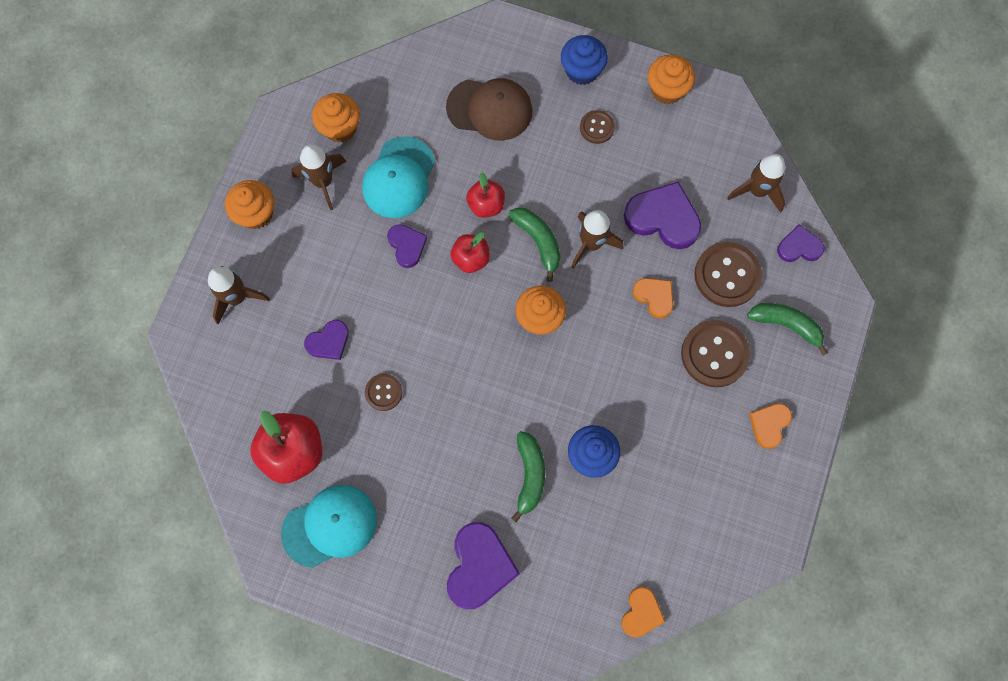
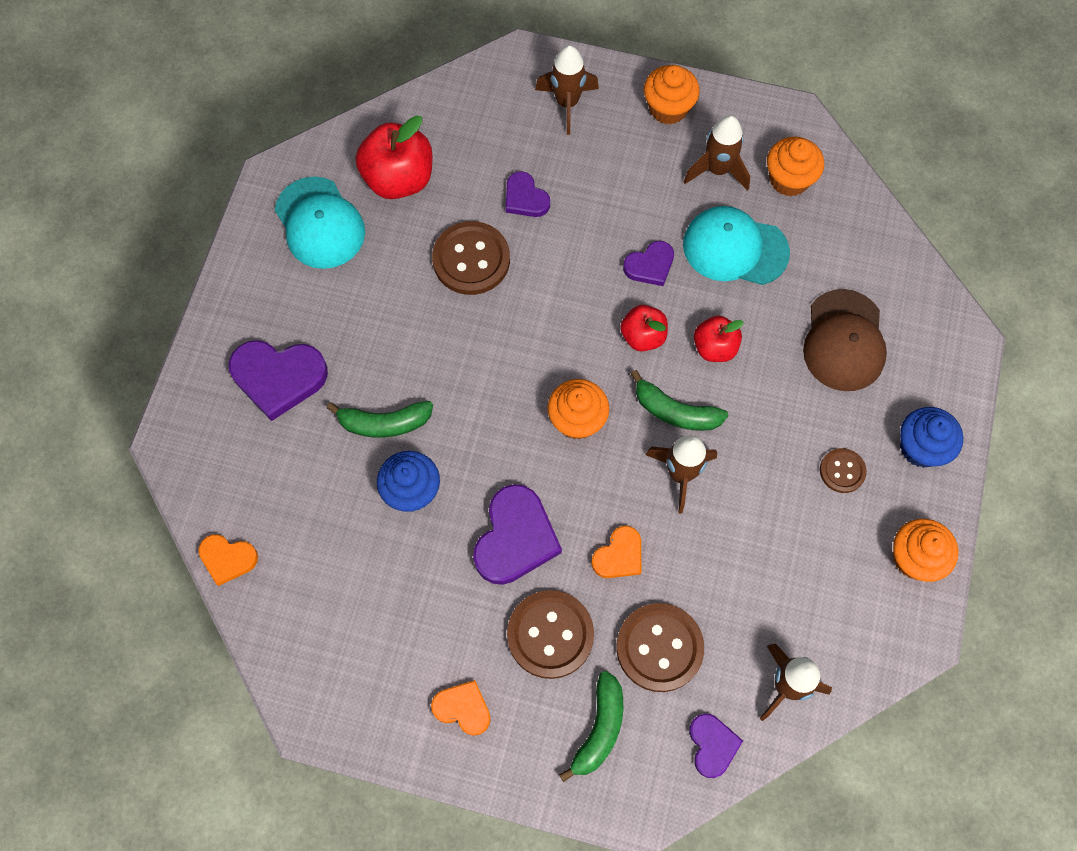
camera: 85 degrees right, 5 degrees down
brown button [365,374,402,411] -> brown button [432,221,510,295], size x1.82
green banana [508,207,560,282] -> green banana turned 60 degrees clockwise [631,370,728,431]
purple heart [624,181,701,249] -> purple heart moved to [473,484,562,585]

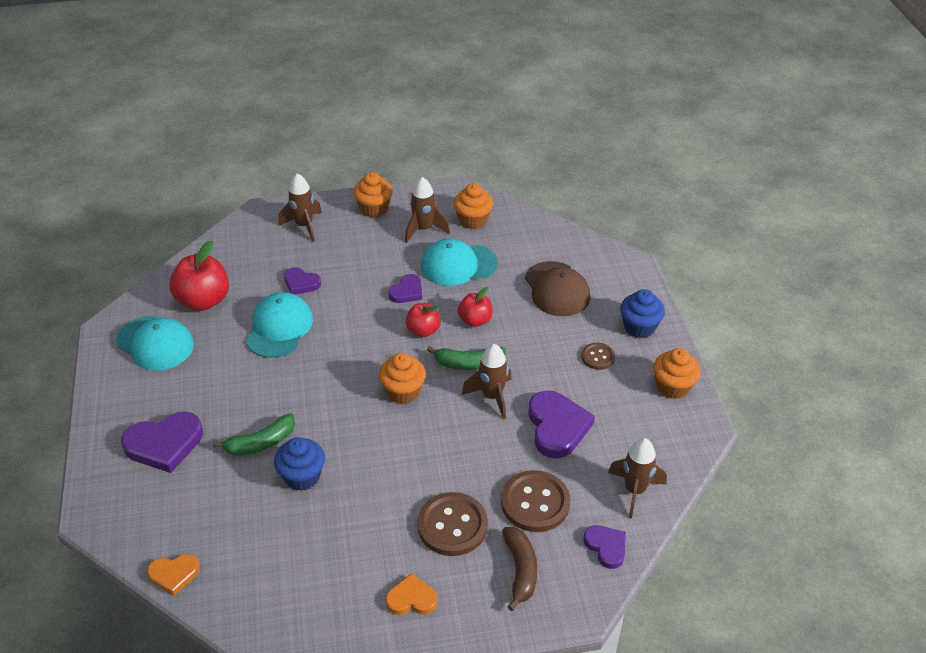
camera: 25 degrees left, 25 degrees down
brown button [432,221,510,295] -> turquoise cap [246,292,313,358]
purple heart [473,484,562,585] -> purple heart moved to [528,391,595,458]
green banana [559,671,623,782] -> brown banana [502,527,537,611]
orange heart [591,526,641,578] -> none

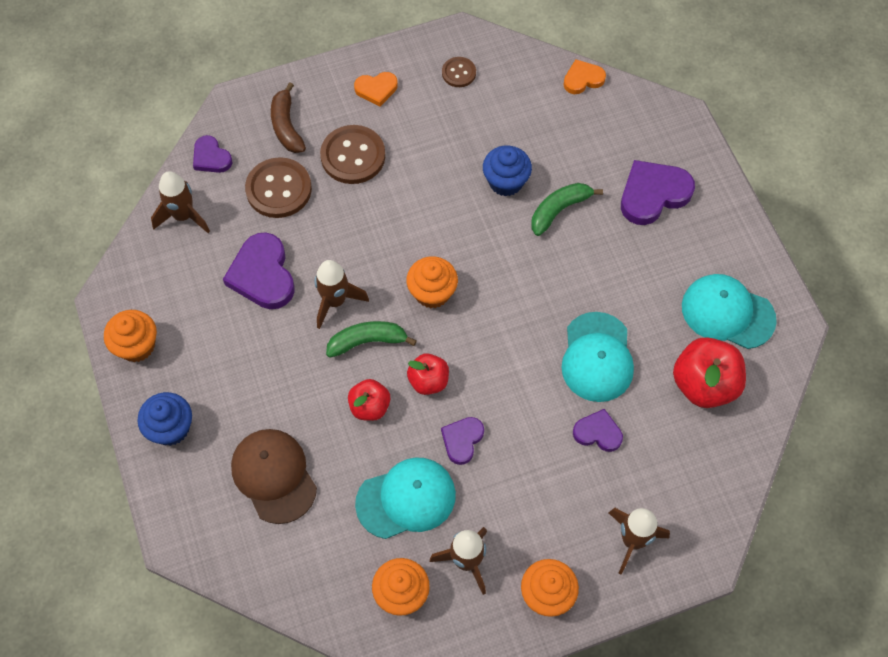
camera: 170 degrees right, 20 degrees up
brown button [581,343,615,370] -> brown button moved to [442,57,476,87]

